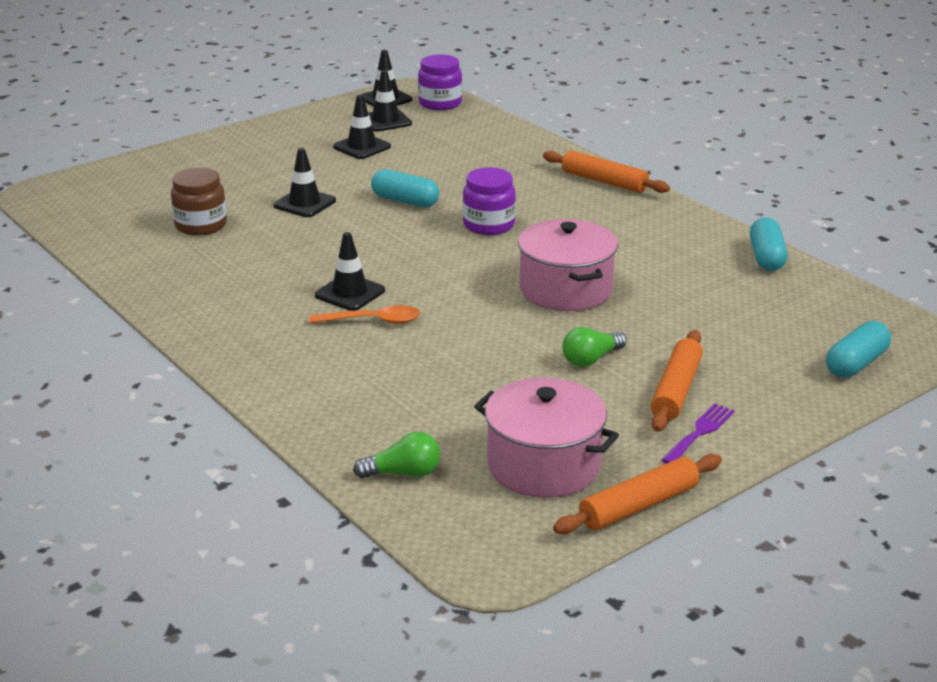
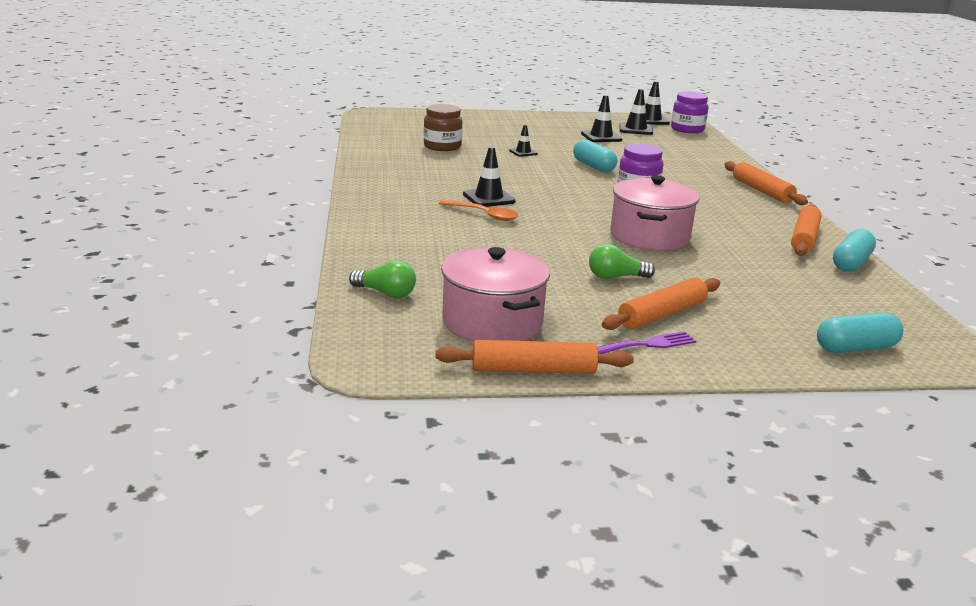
camera: 30 degrees right, 5 degrees down
black traffic cone [273,148,336,217] -> black traffic cone [509,125,538,157], size x0.63
none -> orange rolling pin [791,204,821,256]

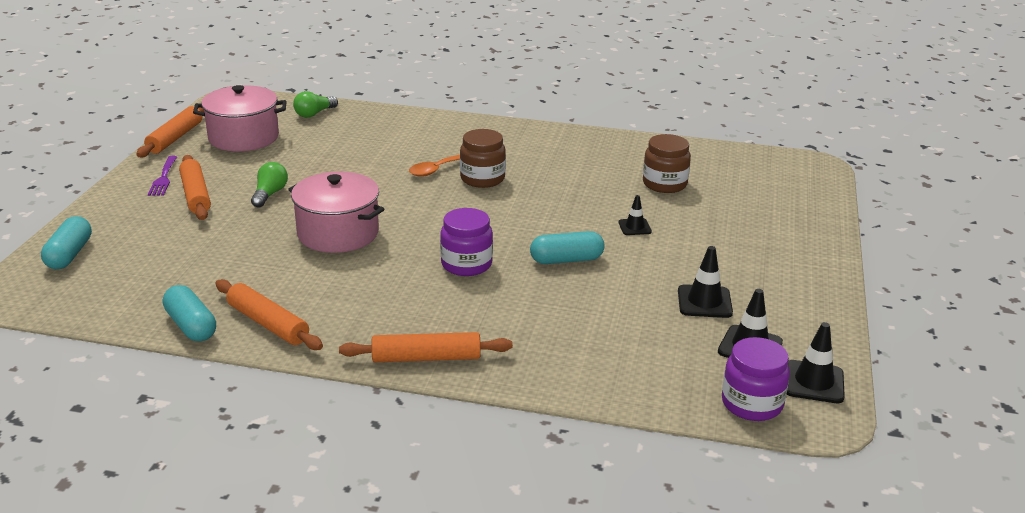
camera: 110 degrees right, 5 degrees up
black traffic cone [463,147,516,207] -> brown jar [460,129,506,188]

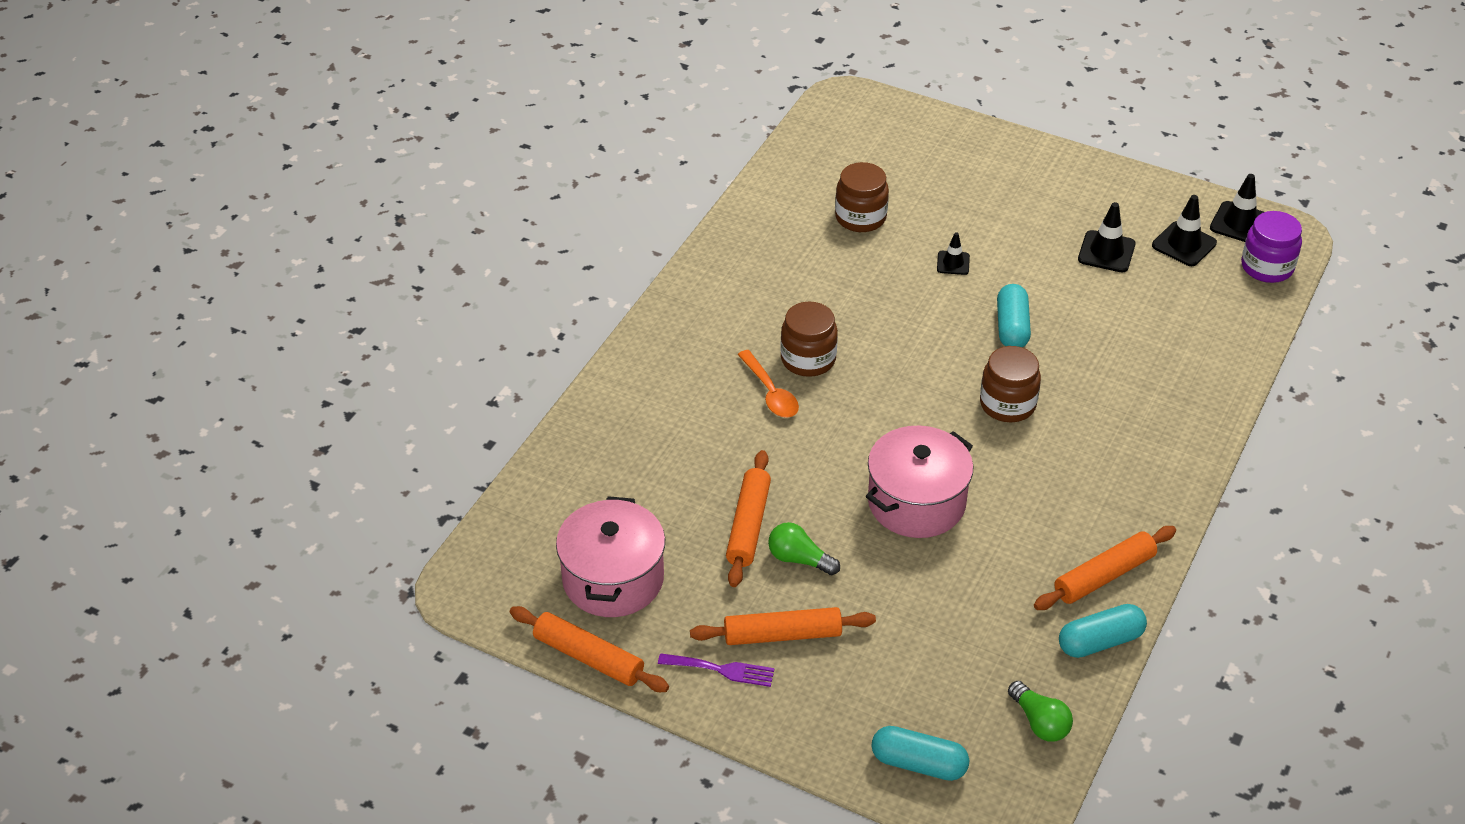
camera: 75 degrees left, 15 degrees up
green light bulb [293,91,338,118] -> green light bulb moved to [1008,681,1073,741]
orange rolling pin [339,332,513,362] -> orange rolling pin moved to [726,450,771,587]
purple jar [440,208,493,276] -> brown jar [980,346,1041,422]

